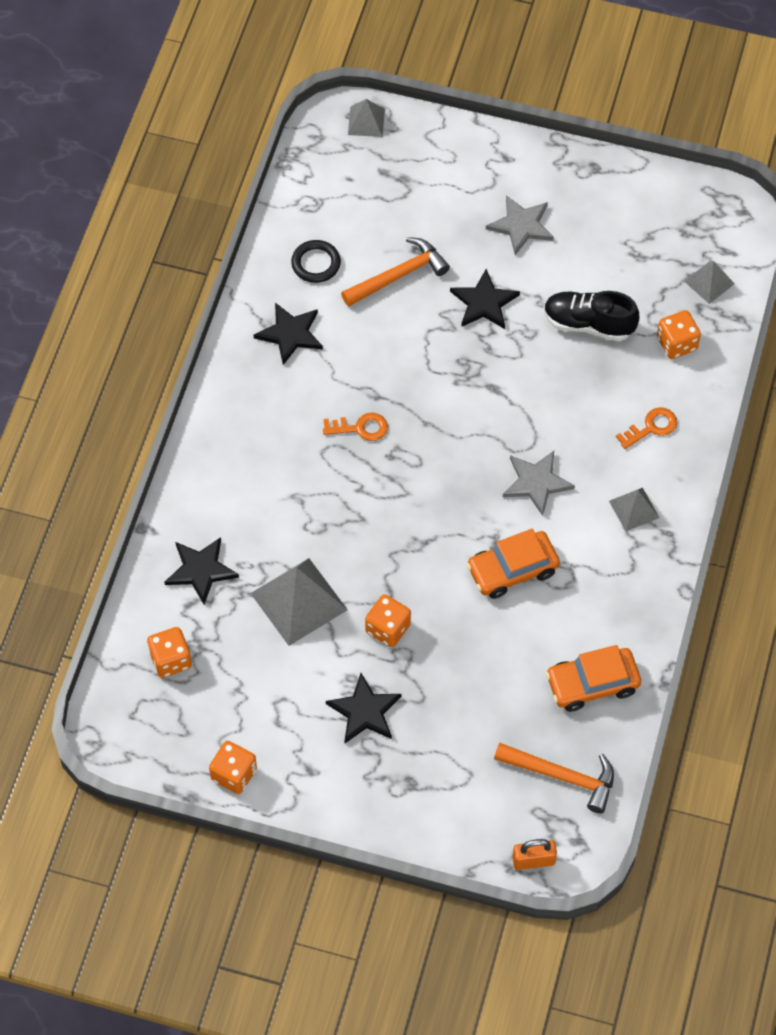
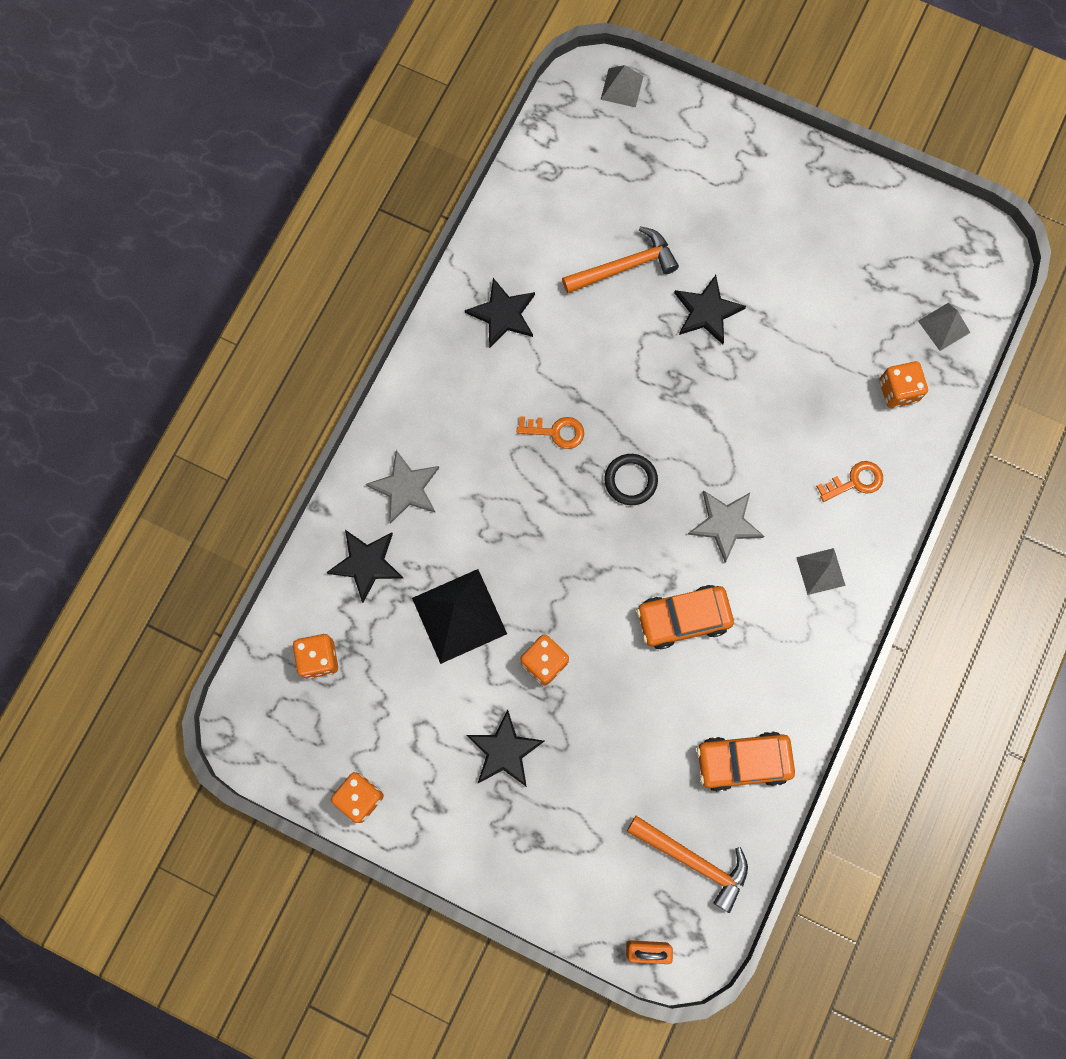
camera: 10 degrees right, 15 degrees up
grey pyramid [250,558,348,646] -> black pyramid [412,569,507,664]
black ring [291,240,341,283] -> black ring moved to [604,454,658,505]
grey star [486,195,554,255] -> grey star moved to [366,450,439,524]
black shoe [544,291,639,341] -> none

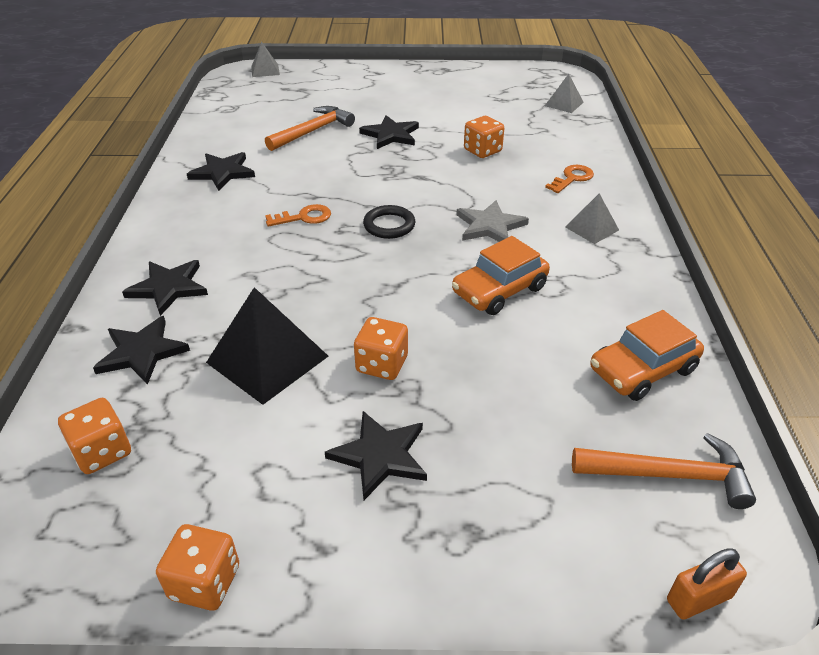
camera: 25 degrees left, 35 degrees down
grey star [366,450,439,524] -> black star [122,260,208,316]
orange dice [879,361,928,408] -> orange dice moved to [464,116,504,158]

